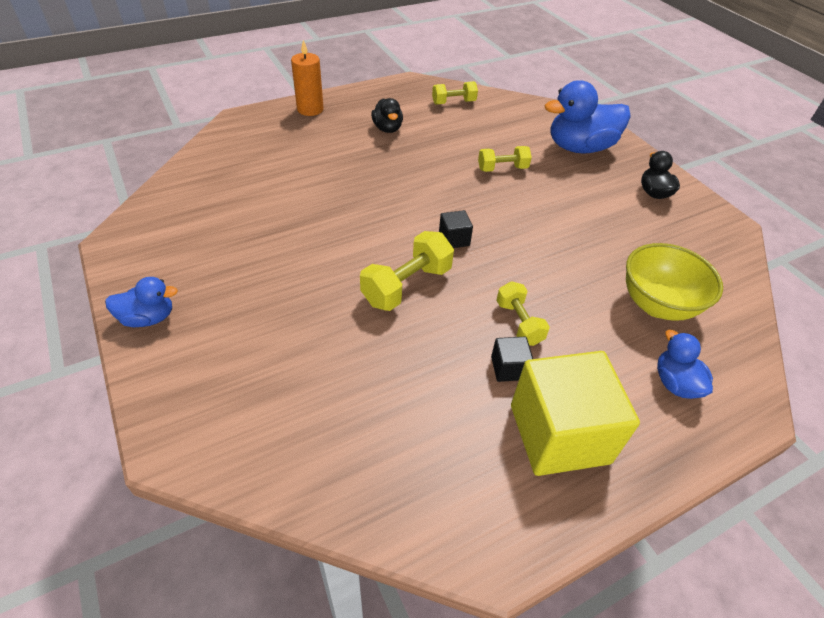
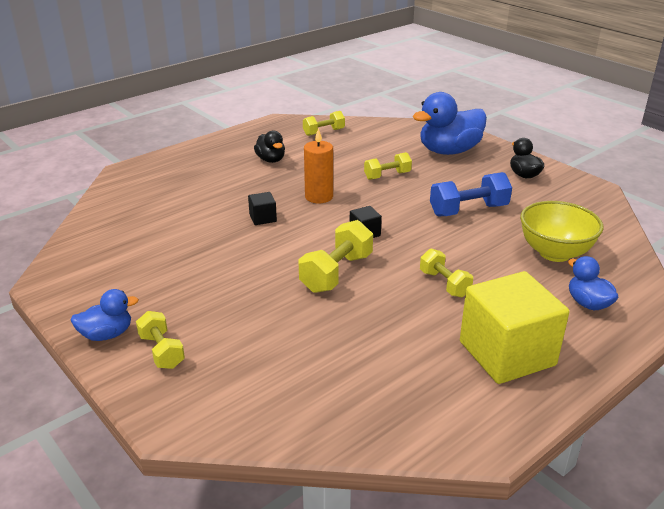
camera: 10 degrees left, 15 degrees down
orange candle [291,40,324,116] -> orange candle moved to [304,128,333,203]
black cube [491,337,533,382] -> black cube moved to [248,192,277,225]
none -> yellow dumbbell [136,311,185,369]
none -> blue dumbbell [430,172,512,216]

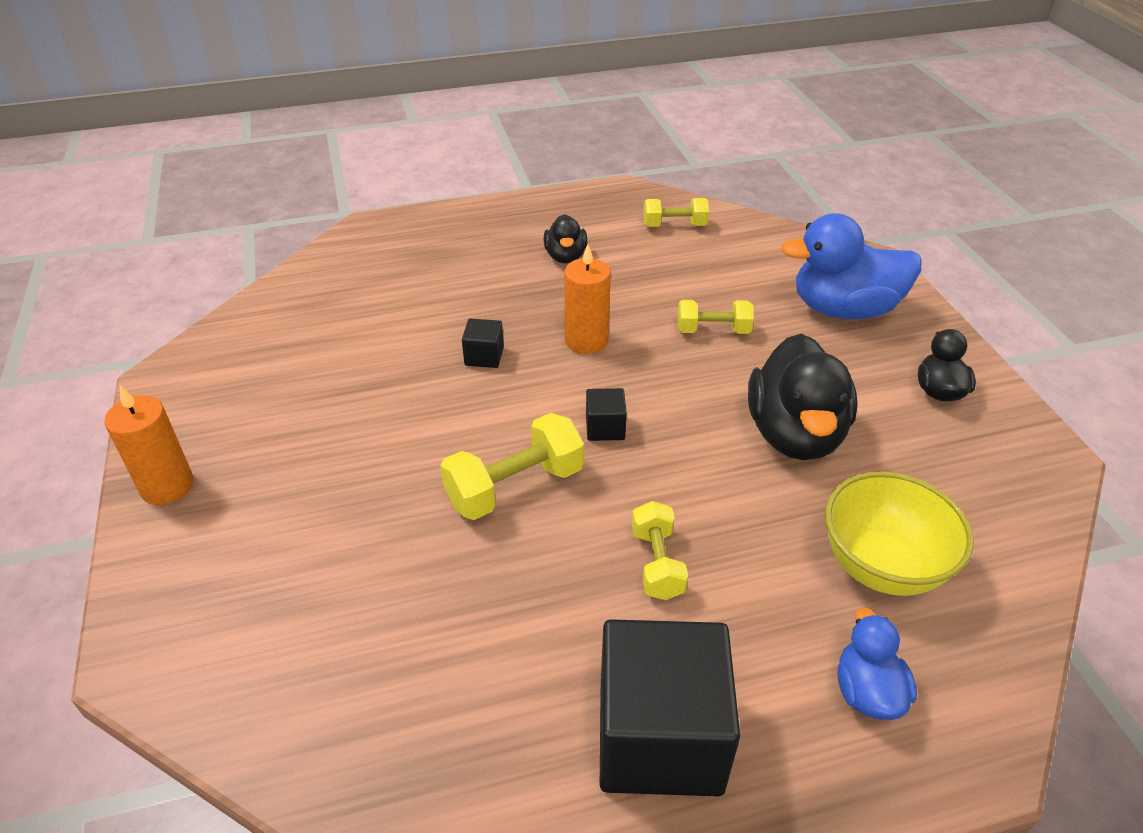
camera: 25 degrees right, 10 degrees up
blue duck [71,289,139,341] -> orange candle [105,386,194,505]
yellow dumbbell [136,311,185,369] -> none
blue dumbbell [430,172,512,216] -> black duck [748,334,858,460]
yellow cube [460,271,569,384] -> black cube [600,619,740,796]

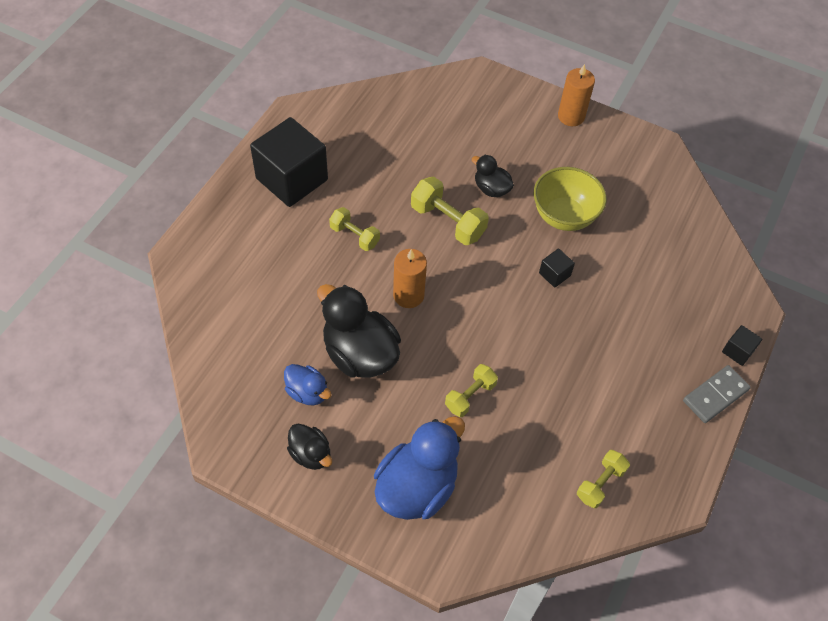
camera: 130 degrees right, 15 degrees up
yellow dumbbell [440,413,584,520] -> yellow dumbbell turned 60 degrees counterclockwise [411,177,489,245]
black duck [543,214,587,263] -> black duck moved to [472,155,514,197]
orange candle [564,244,611,354] -> orange candle moved to [393,249,427,308]
black cube [586,388,627,441] -> black cube moved to [722,325,762,366]
yellow bowl [825,471,974,596] -> yellow bowl moved to [534,167,607,231]
blue duck [838,607,917,720] -> blue duck moved to [284,364,332,405]
none -> grey domino [683,365,751,423]

